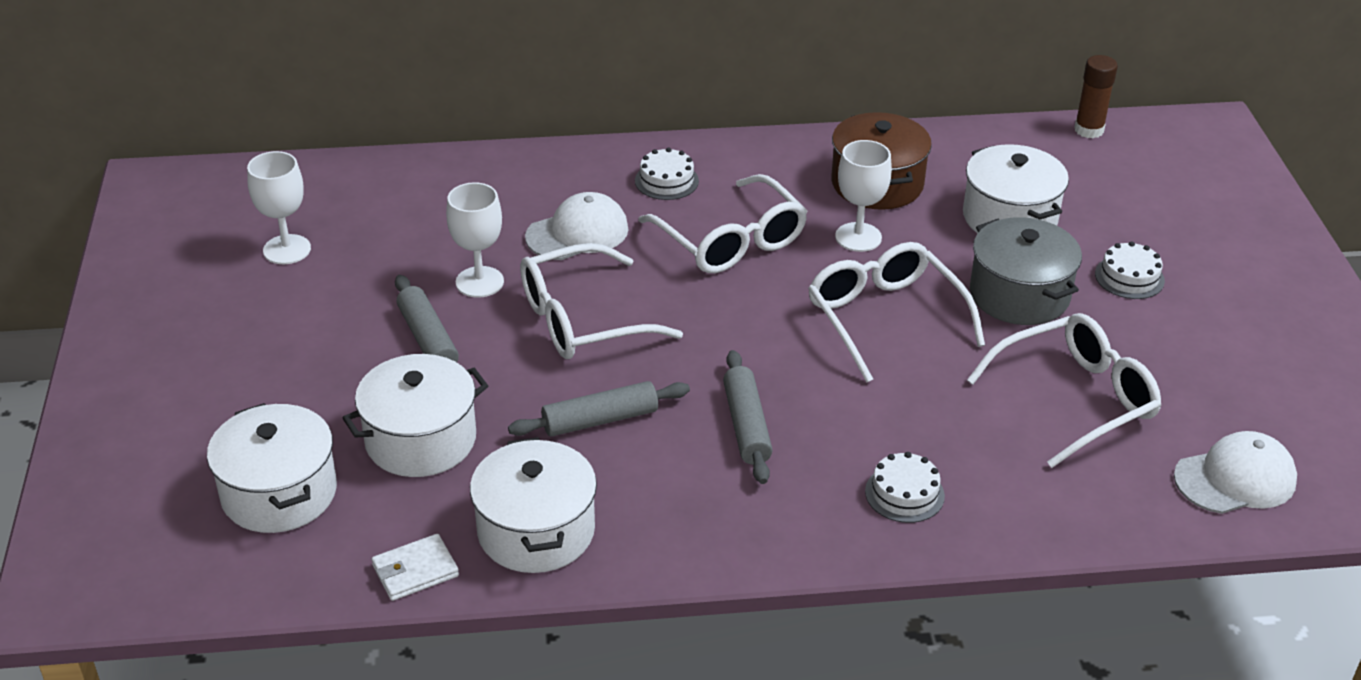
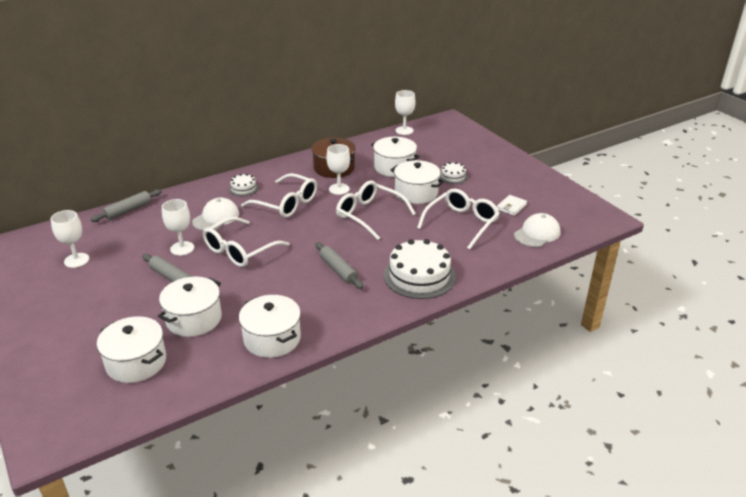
camera: 25 degrees left, 5 degrees down
white wallet [372,534,459,601] -> white wallet moved to [497,195,527,216]
grey rolling pin [508,381,690,437] -> grey rolling pin moved to [90,189,162,222]
white cake [865,452,945,523] -> white cake [384,239,456,299], size x2.03
grey pot [970,217,1082,325] -> white pot [391,160,445,204]
brown glue stick [1074,55,1118,138] -> white goblet [395,90,416,135]

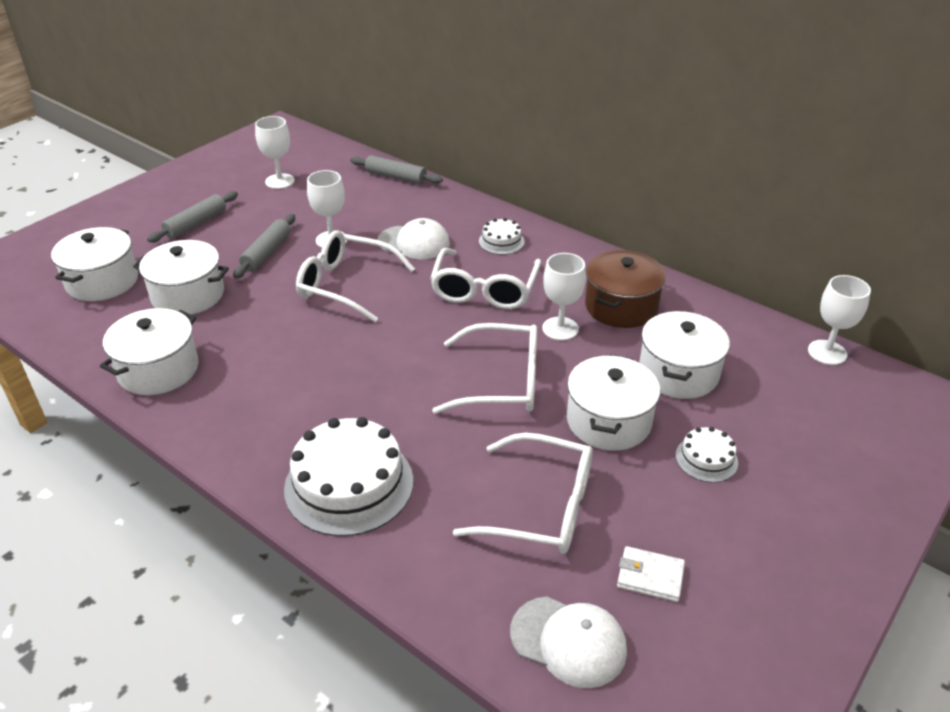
camera: 70 degrees right, 5 degrees up
grey rolling pin [315,242,363,289] -> grey rolling pin moved to [147,191,238,243]
white glasses [336,181,416,240] -> white glasses turned 75 degrees clockwise [432,323,537,414]

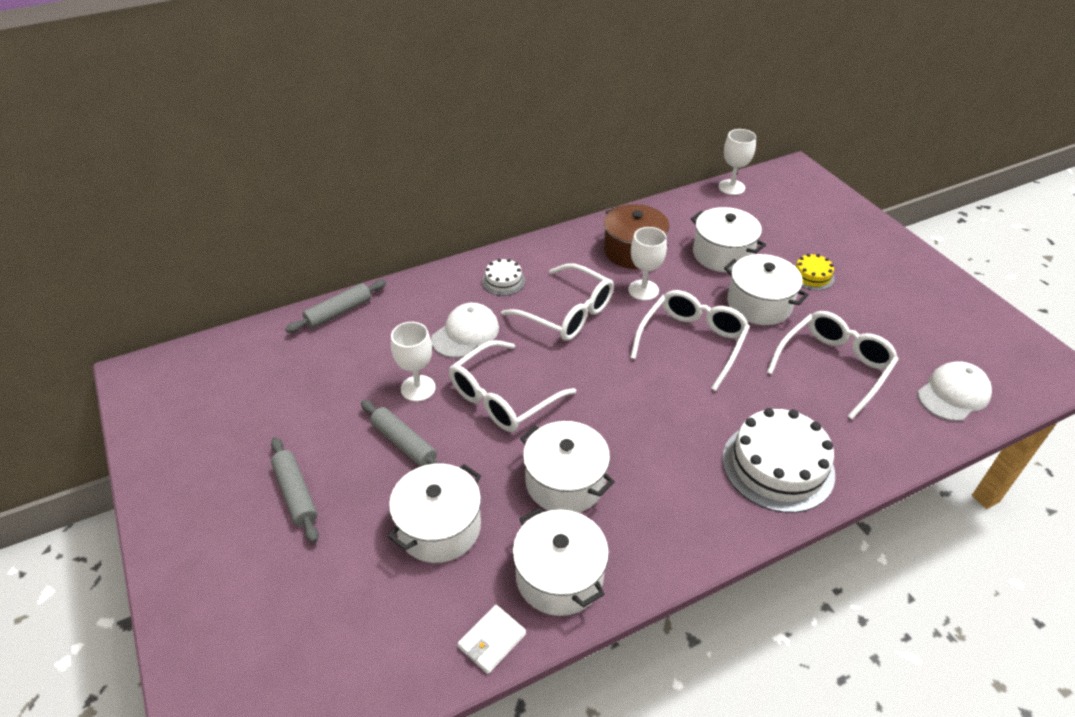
camera: 65 degrees left, 5 degrees up
white pot [51,227,138,301] -> white pot moved to [520,421,615,513]
white goblet [255,116,295,189] -> none
white wallet [617,546,685,602] -> white wallet moved to [458,605,526,674]
white cake [676,427,738,482] -> yellow cake [795,254,835,290]

